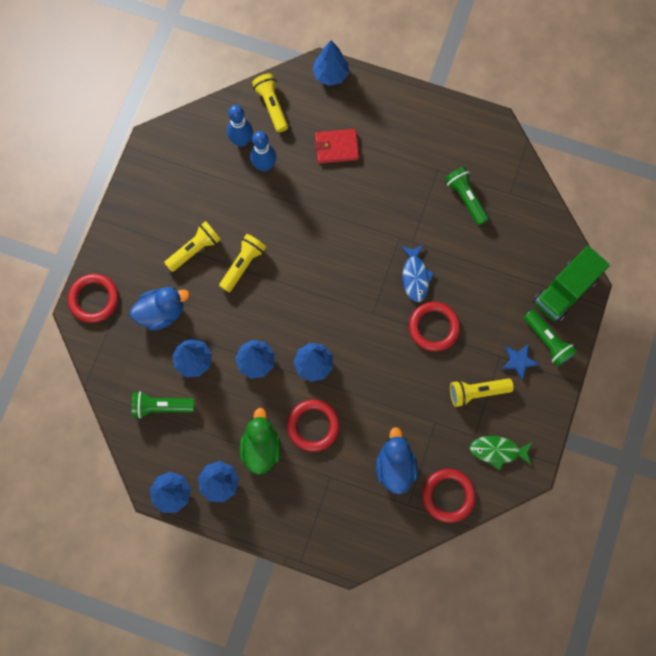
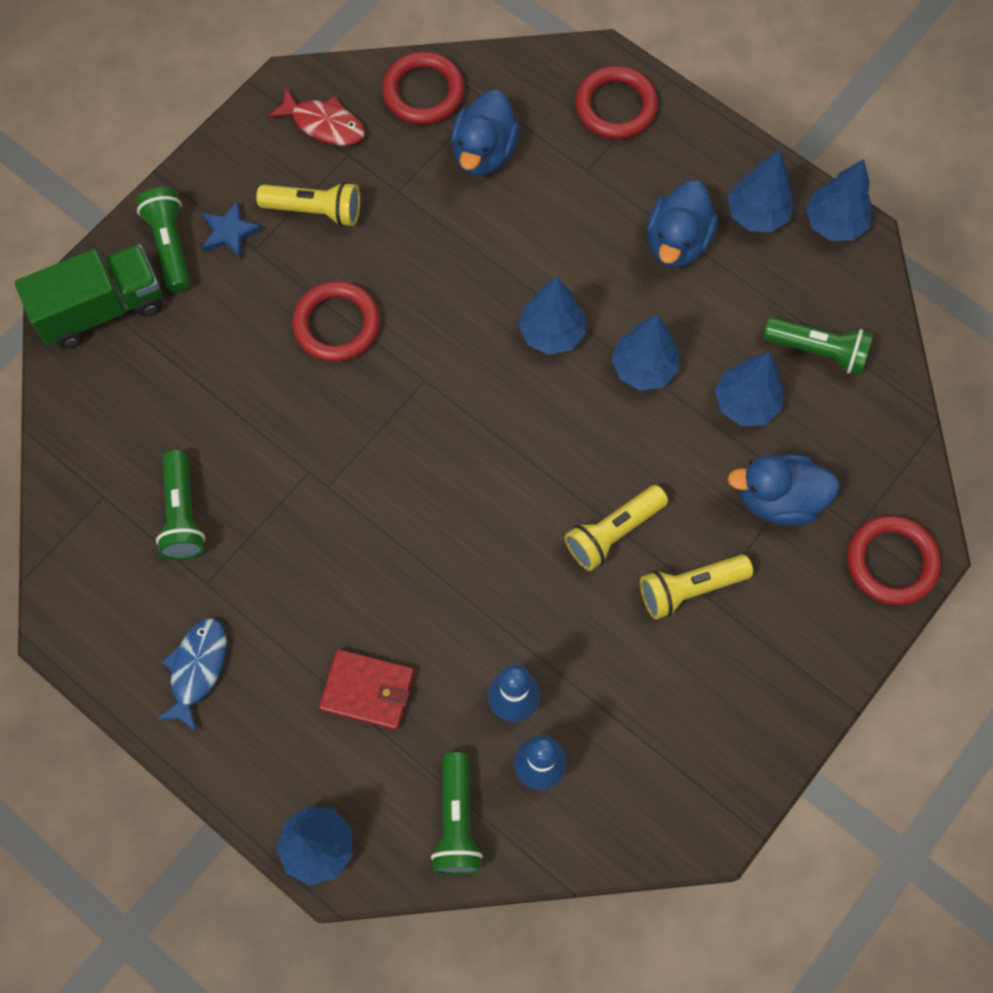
camera: 160 degrees left, 5 degrees down
green duck [239,408,281,475] -> blue duck [647,181,718,268]
yellow flashlight [252,73,288,132] -> green flashlight [431,752,483,875]
red ring [287,400,340,452] -> red ring moved to [575,66,658,139]
blue fish [401,245,434,302] -> blue fish moved to [155,619,227,732]
green fish [470,436,533,470] -> red fish [268,88,365,146]

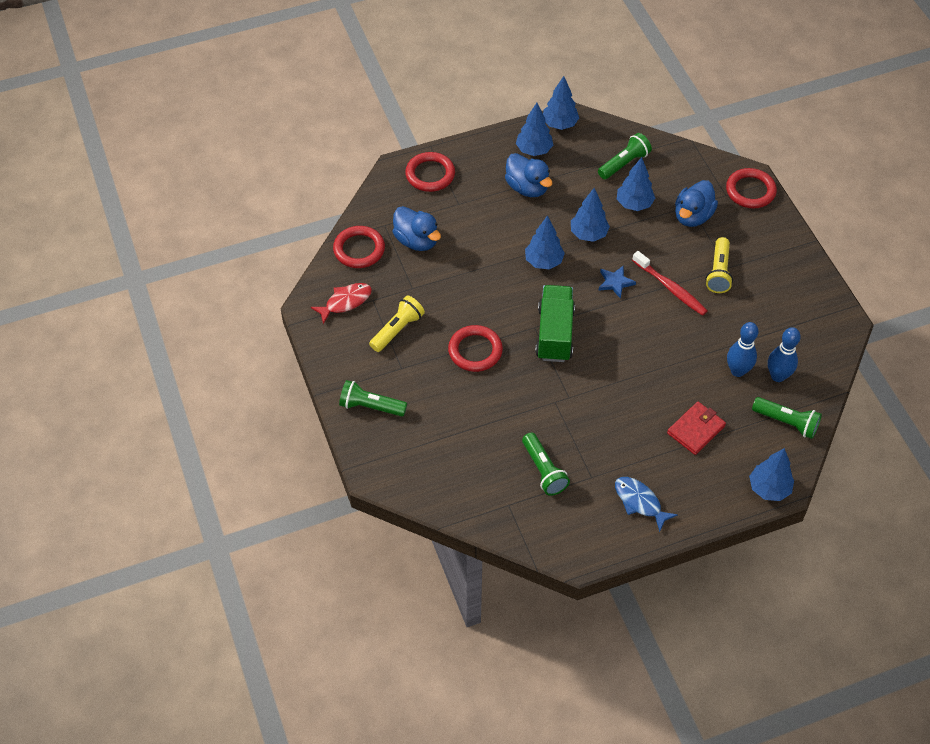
camera: 60 degrees left, 15 degrees down
green truck [15,244,162,349] -> green truck moved to [535,285,575,362]
green flashlight [156,450,205,560] -> green flashlight turned 45 degrees clockwise [522,433,570,496]
blue star [202,201,263,259] -> blue star moved to [598,265,636,299]
yellow flashlight [565,485,668,571] -> red toothbrush [632,251,708,316]

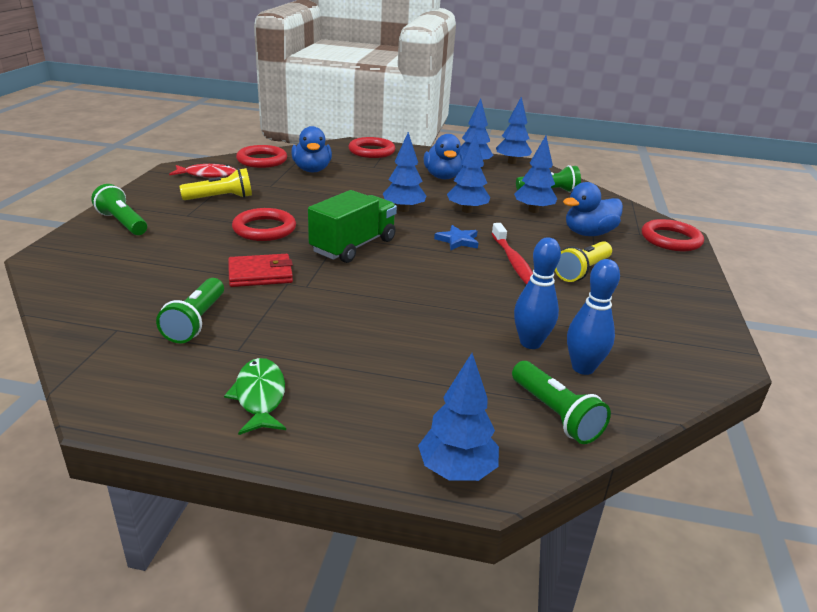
camera: 30 degrees right, 25 degrees down
blue fish [615,477,678,532] -> green fish [224,358,286,435]
red wallet [667,402,726,455] -> red wallet moved to [228,254,293,287]

